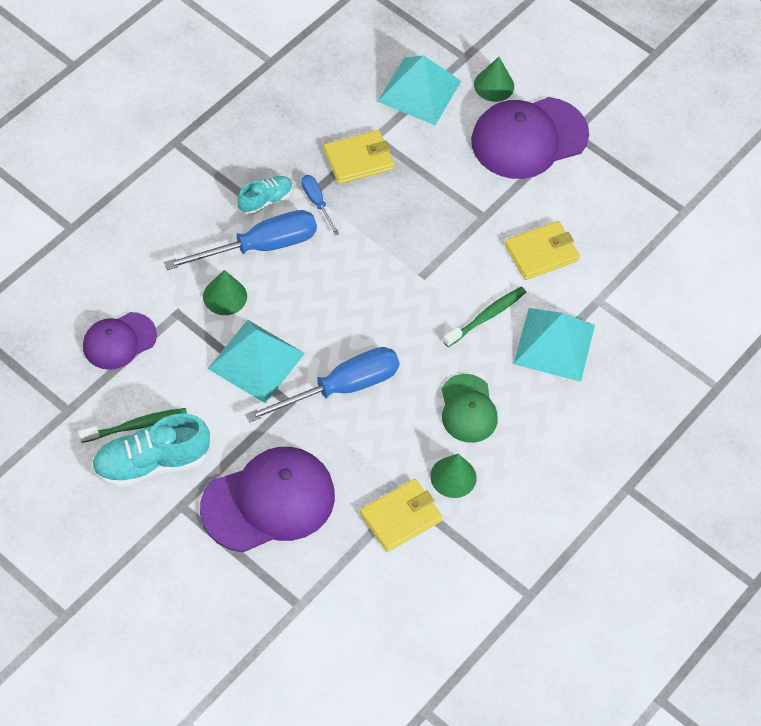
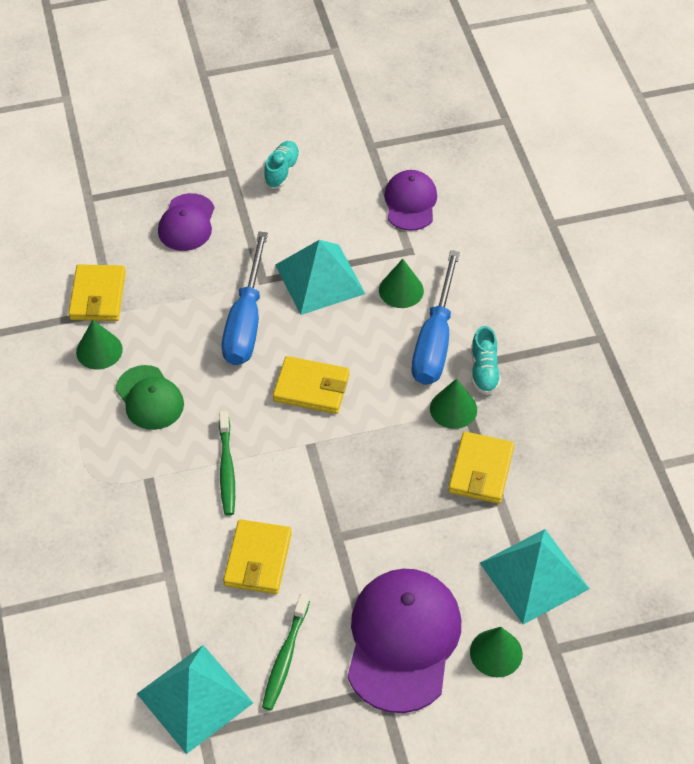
camera: 130 degrees right, 5 degrees down
green toothbrush [78,408,187,443] -> green toothbrush moved to [262,593,310,710]
turquoise shoe [91,414,210,488] -> turquoise shoe [264,141,300,189], size x0.57
purple cap [200,447,335,552] -> purple cap [158,193,215,251], size x0.58
blue screwdriver [302,175,340,235] -> green cone [430,379,477,429]
green cap [442,374,498,443] -> green cap turned 150 degrees counterclockwise [116,365,184,430]
turquoise pyramid [514,308,595,382] -> turquoise pyramid moved to [137,645,253,754]
none -> yellow wallet [273,356,350,414]

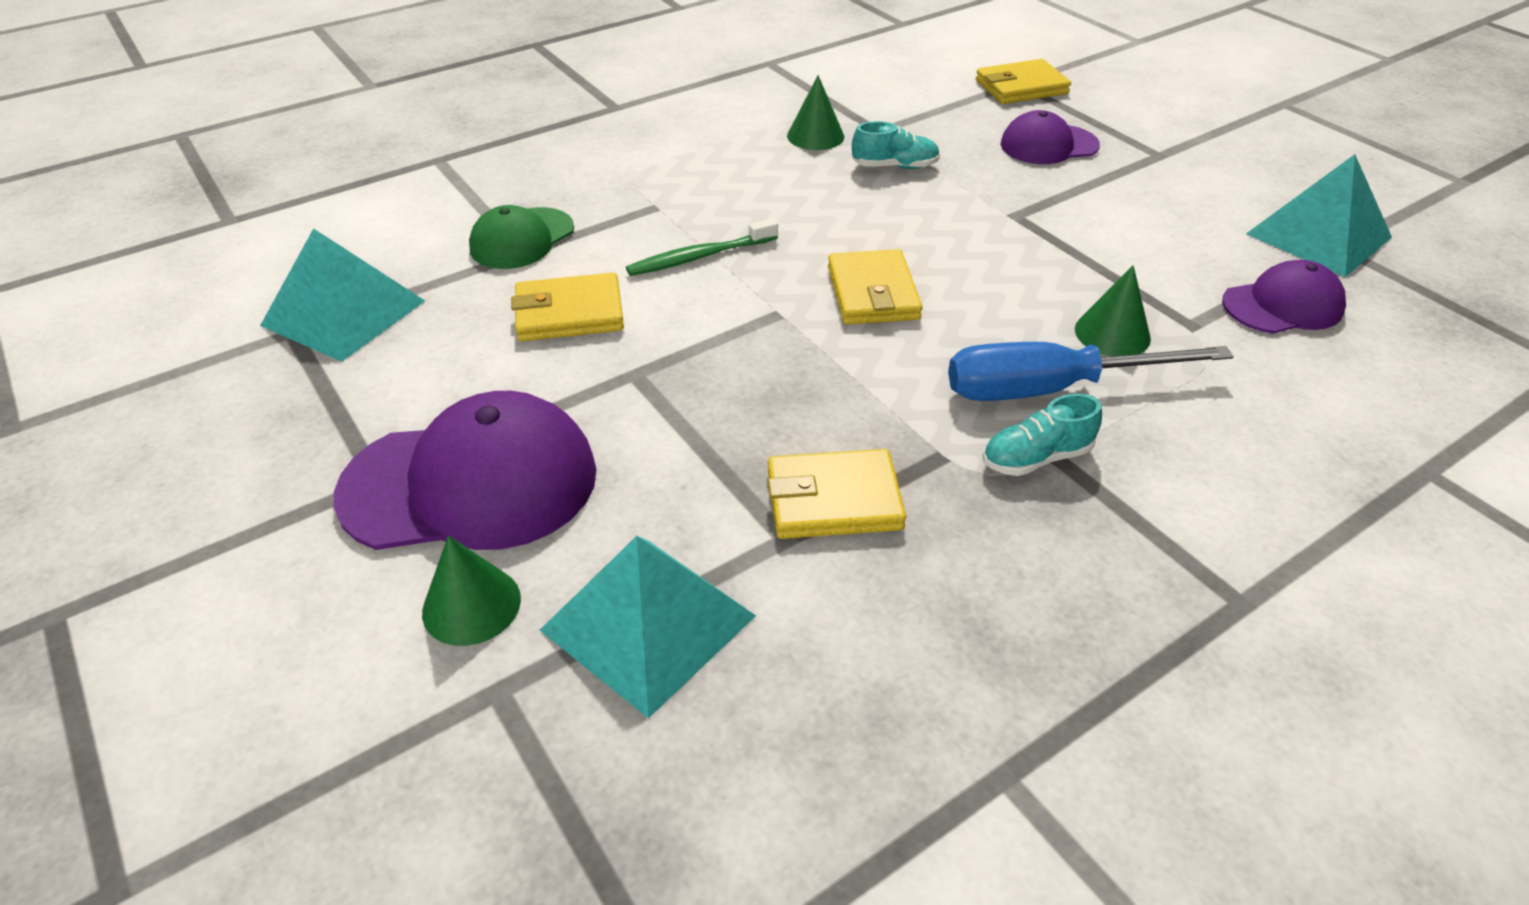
camera: 70 degrees right, 10 degrees down
yellow wallet [68,264,126,321] -> yellow wallet moved to [976,59,1071,104]
green cap [116,365,184,430] -> green cap moved to [469,205,574,269]
blue screwdriver [222,232,268,365] -> none
green toothbrush [262,593,310,710] -> none
turquoise shoe [264,141,300,189] -> turquoise shoe moved to [852,121,940,169]
turquoise pyramid [275,240,365,315] -> turquoise pyramid moved to [1246,154,1392,277]
green cone [430,379,477,429] -> none

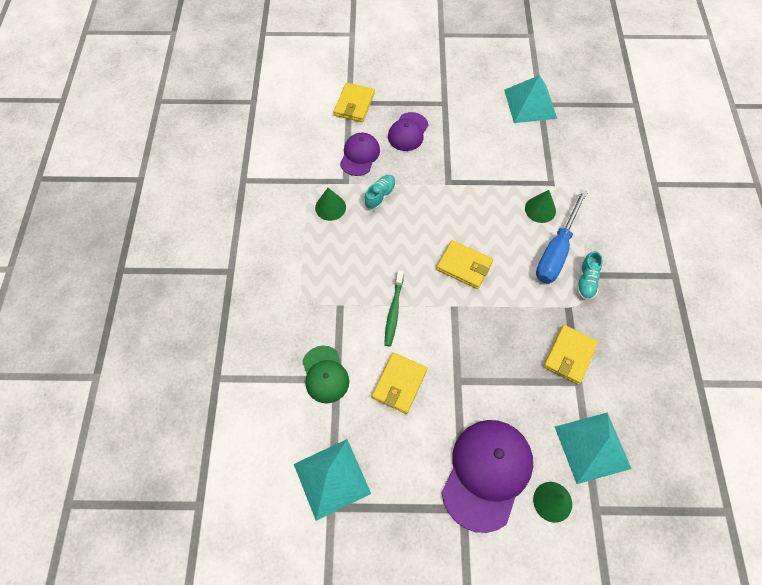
camera: 55 degrees left, 20 degrees up
purple cap [1222,260,1346,334] -> purple cap moved to [340,133,380,176]

